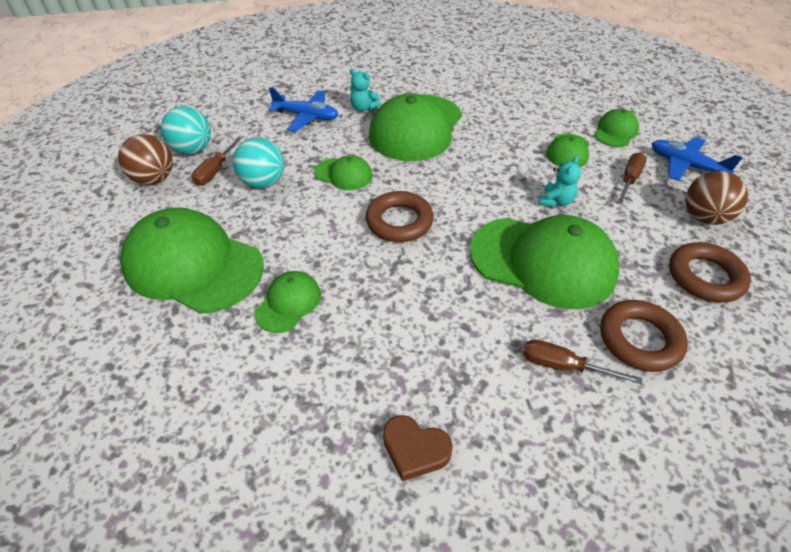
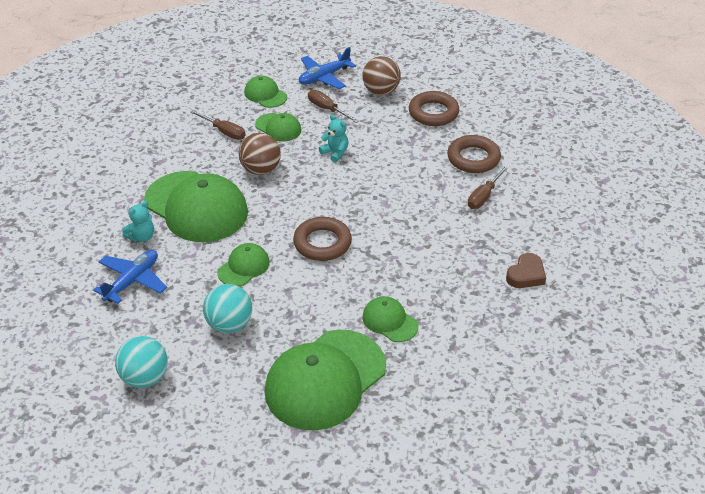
camera: 75 degrees left, 5 degrees down
brown ball [118,134,173,185] -> brown ball moved to [239,133,281,175]
brown screwdriver [192,135,243,185] -> brown screwdriver moved to [190,110,246,140]
green cap [470,215,619,309] -> none

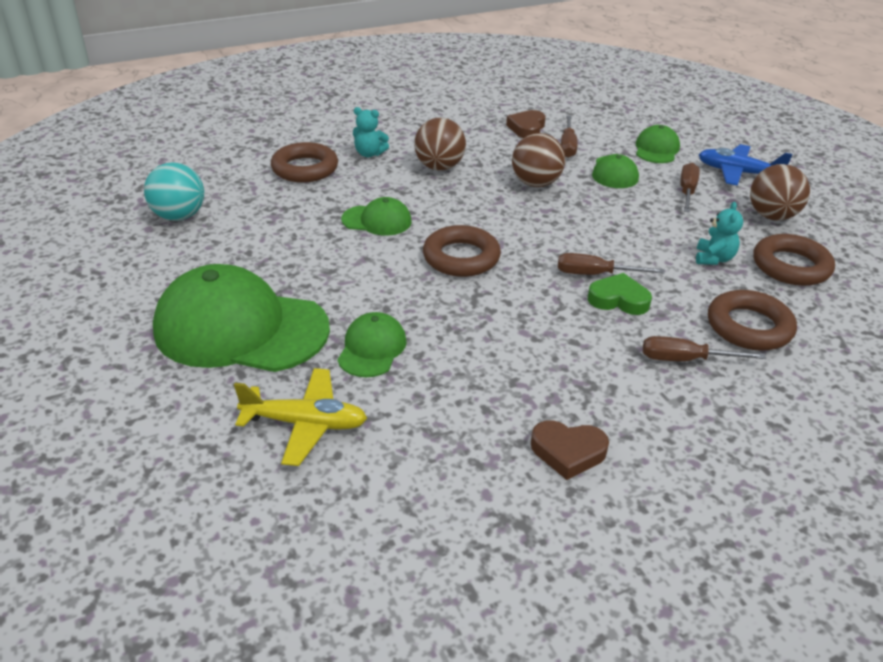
camera: 60 degrees right, 5 degrees down
blue plane [93,250,167,304] -> brown ring [271,142,338,183]
green cap [144,171,248,242] -> brown ball [414,118,466,170]
turquoise ball [203,284,252,333] -> none
turquoise teddy bear [319,115,348,163] -> turquoise teddy bear moved to [696,202,743,265]
none -> yellow plane [234,368,367,466]
none -> brown heart [506,110,545,138]
none -> brown screwdriver [558,253,665,275]
none -> green heart [588,273,652,315]

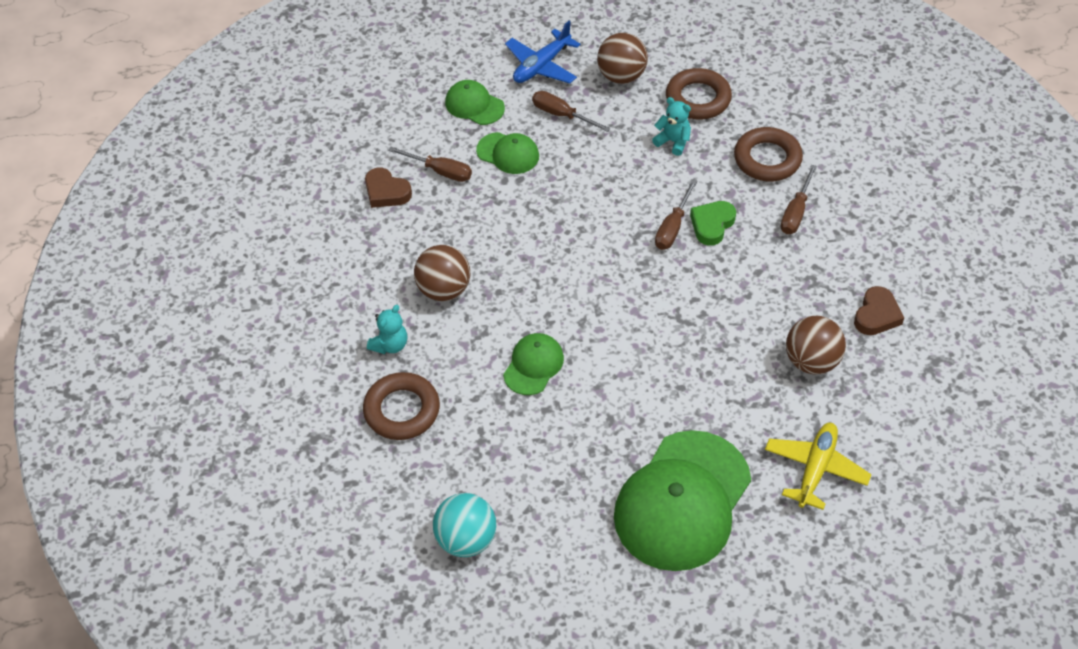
camera: 70 degrees left, 15 degrees up
green cap [337,312,407,377] -> none
brown ring [423,225,501,277] -> none
brown ball [512,133,565,187] -> brown ball moved to [786,316,846,375]

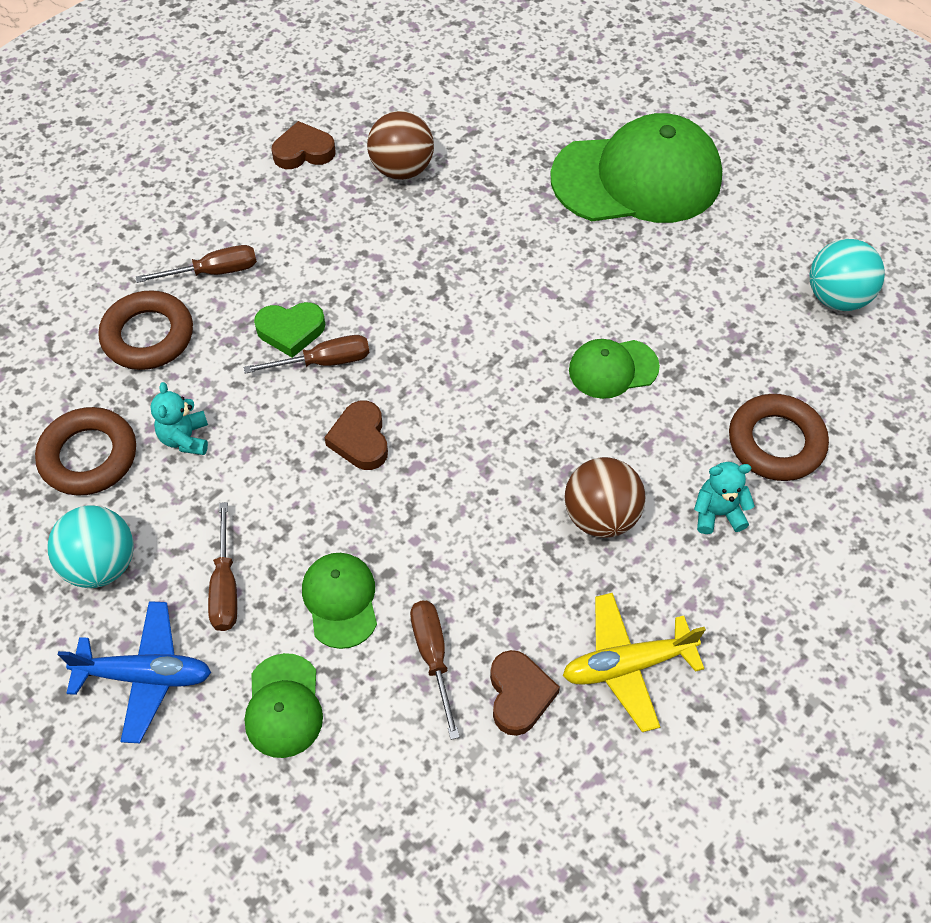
camera: 130 degrees left, 5 degrees up
brown ball [597,33,648,84] -> turquoise ball [47,505,134,588]
yellow plane [765,423,872,510] -> yellow plane moved to [563,593,706,732]
none -> brown heart [324,401,388,470]

